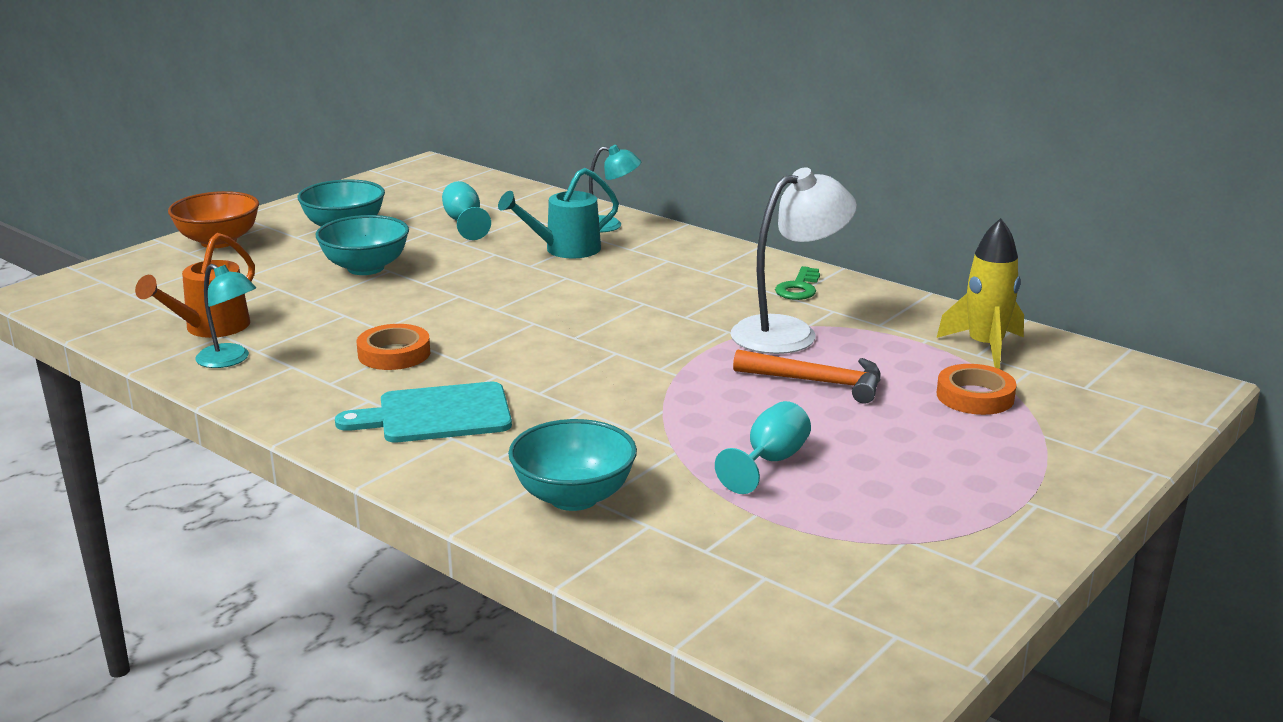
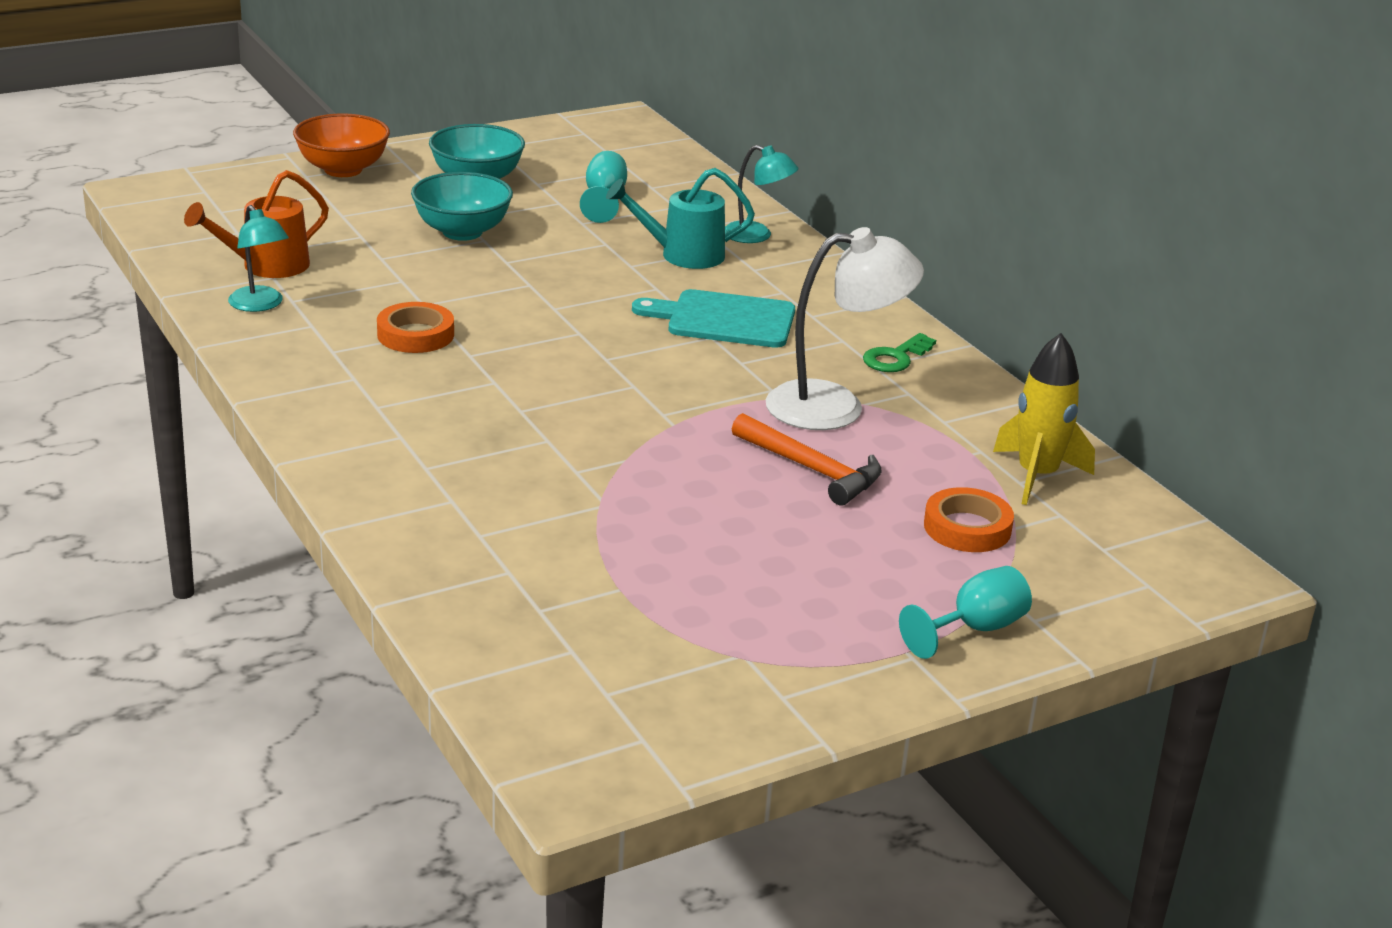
camera: 20 degrees right, 5 degrees up
turquoise cutting board [335,382,512,442] -> turquoise cutting board moved to [632,289,795,348]
turquoise bowl [508,419,637,511] -> none
turquoise goblet [715,401,811,494] -> turquoise goblet moved to [899,566,1032,659]

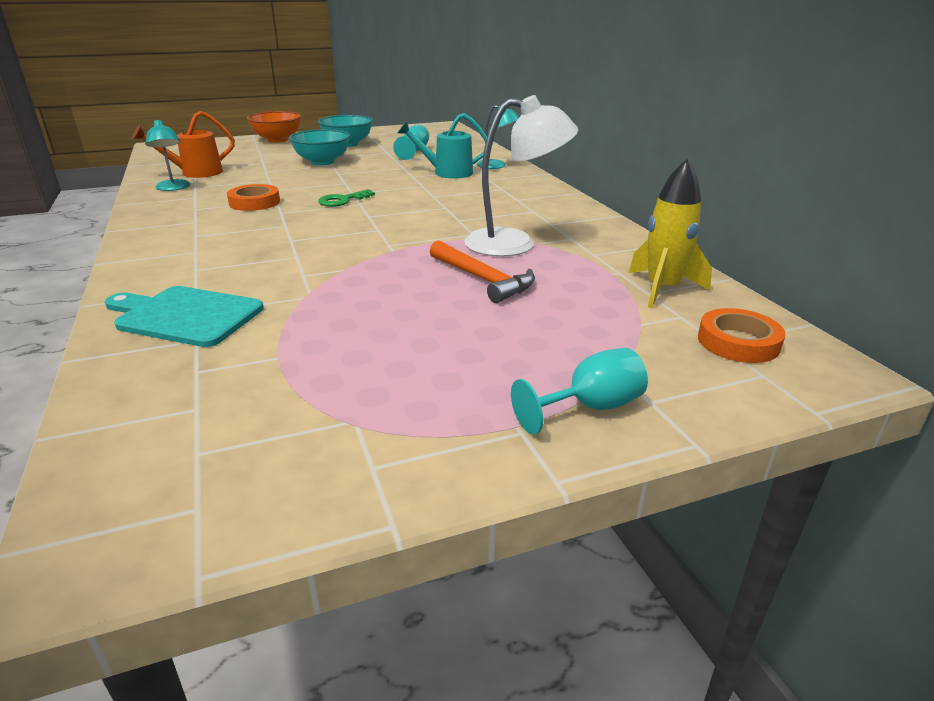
camera: 10 degrees right, 0 degrees up
turquoise cutting board [632,289,795,348] -> turquoise cutting board moved to [105,286,264,347]
green key [863,333,936,372] -> green key moved to [318,189,375,207]
orange tape [924,487,1014,552] -> orange tape moved to [698,308,785,363]

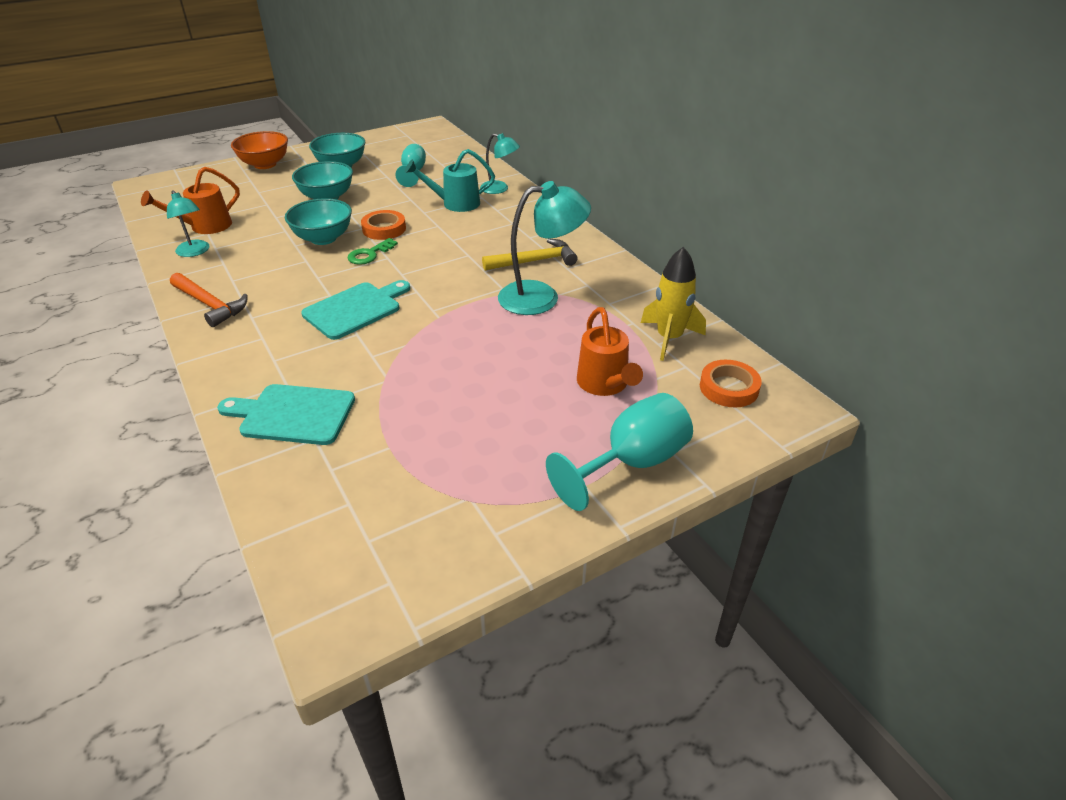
camera: 10 degrees left, 10 degrees up
orange tape [227,184,280,211] -> orange tape moved to [361,210,406,240]
orange hammer [429,240,535,303] -> orange hammer moved to [170,273,248,327]
white lamp [464,95,579,257] -> turquoise lamp [498,181,591,315]
turquoise goblet [511,348,648,435] -> turquoise goblet [546,393,693,511], size x1.57
none -> turquoise bowl [285,198,352,245]
none -> turquoise cutting board [301,280,410,340]
none -> yellow hammer [482,239,578,270]
none -> orange watering can [577,307,643,396]

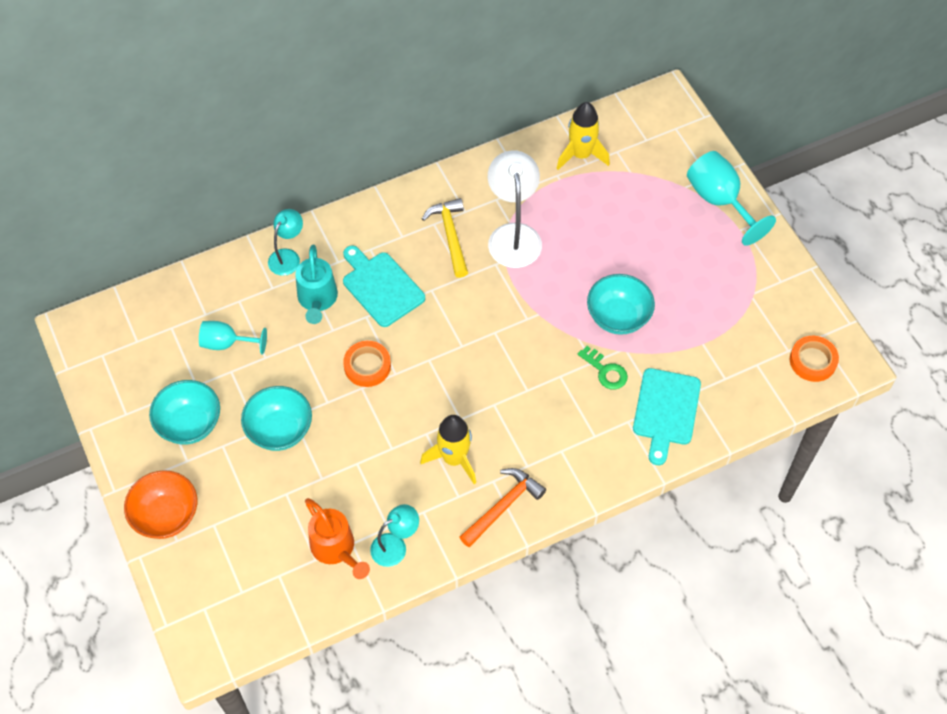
camera: 85 degrees left, 20 degrees up
turquoise bowl [285,198,352,245] -> turquoise bowl moved to [587,274,655,335]
turquoise cutting board [301,280,410,340] -> turquoise cutting board moved to [343,246,425,327]
green key [348,238,398,265] -> green key moved to [578,346,628,389]
turquoise lamp [498,181,591,315] -> white lamp [488,150,542,268]
orange watering can [577,307,643,396] -> none
orange tape [700,360,762,407] -> orange tape moved to [790,336,839,382]
none -> yellow rocket [420,415,476,484]

